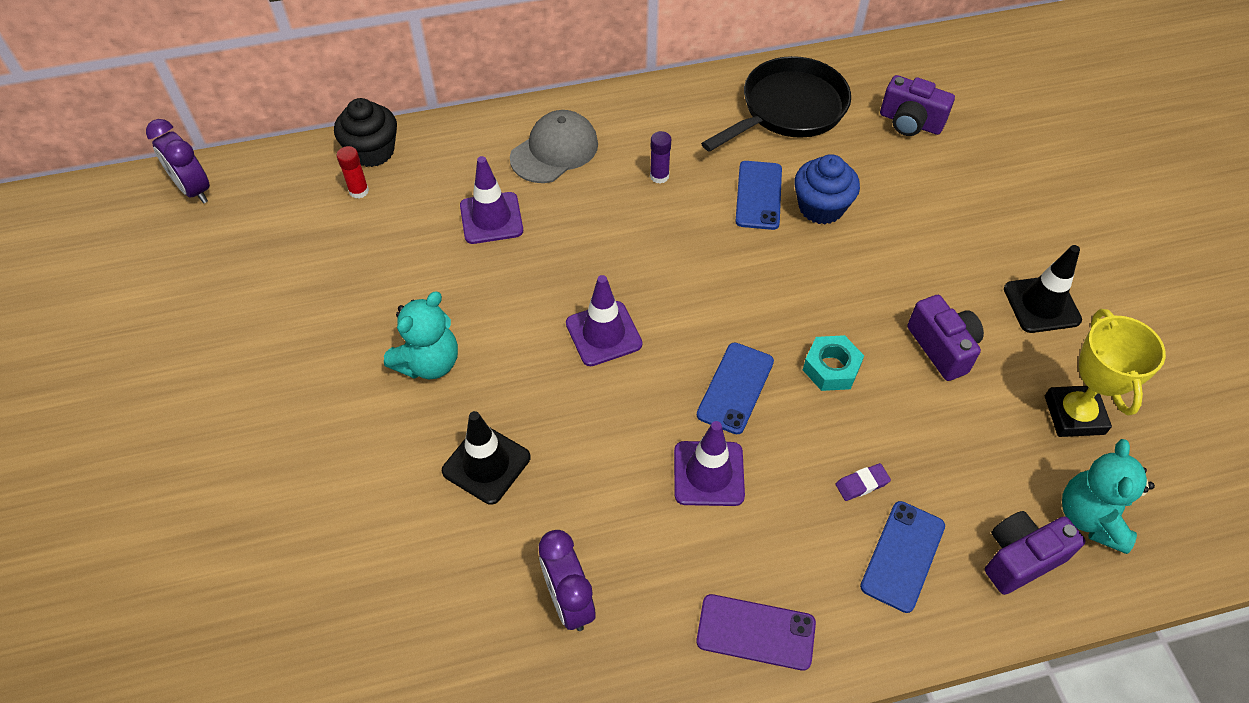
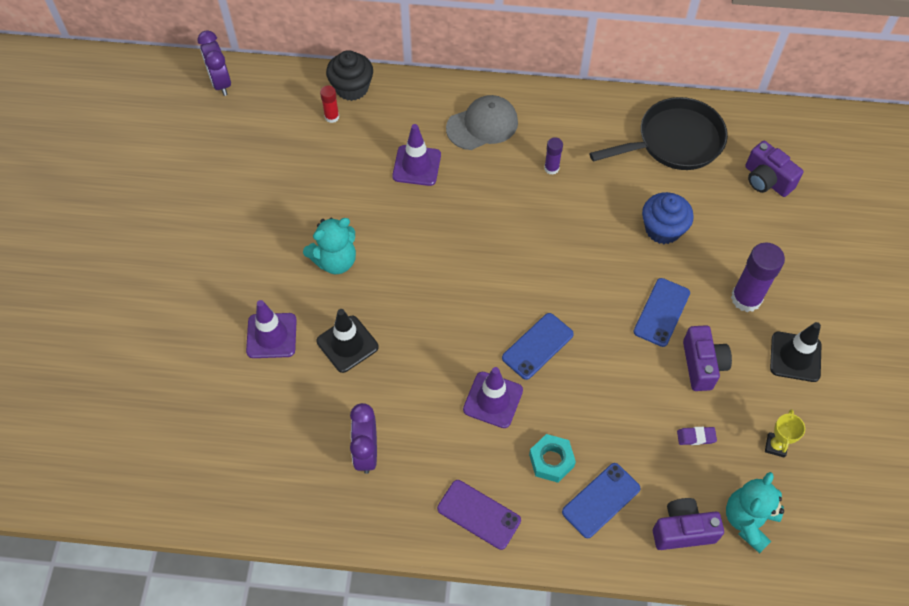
camera: 20 degrees right, 5 degrees up
purple traffic cone [566,275,643,366] -> purple traffic cone moved to [246,300,297,358]
blue phone [735,161,782,230] -> blue phone moved to [633,278,690,347]
turquoise nut [803,335,864,391] -> turquoise nut moved to [529,434,576,483]
purple eraser [836,463,891,501] -> purple eraser moved to [677,427,717,445]
yellow trophy [1045,309,1166,437] -> yellow trophy [765,409,805,458], size x0.54
none -> purple glue stick [731,242,785,312]

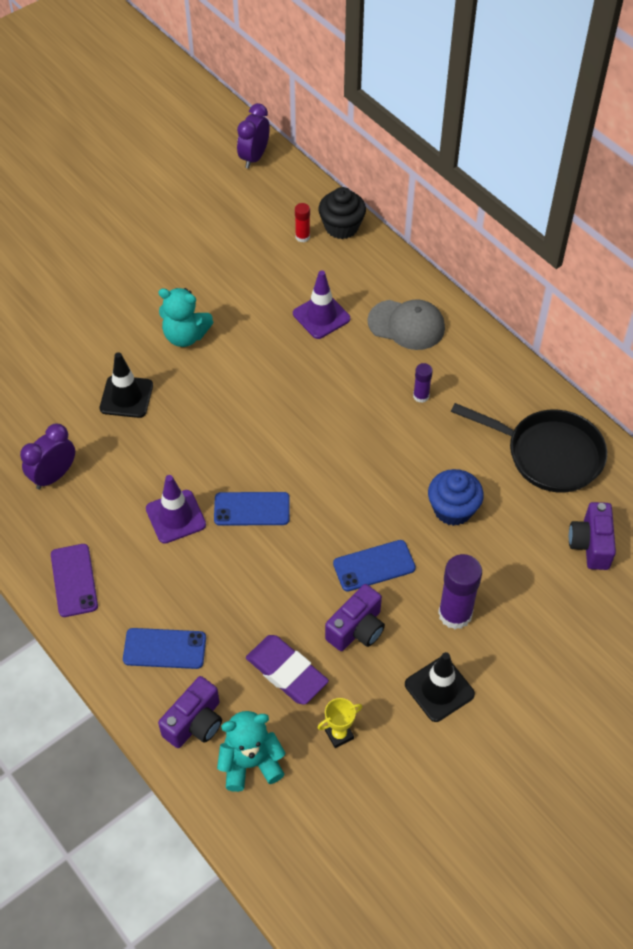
camera: 45 degrees right, 5 degrees down
purple traffic cone [246,300,297,358] -> none
turquoise nut [529,434,576,483] -> none
purple camera [653,498,724,550] -> purple camera turned 90 degrees clockwise [158,676,222,748]
purple eraser [677,427,717,445] -> purple eraser [246,635,329,705], size x2.14

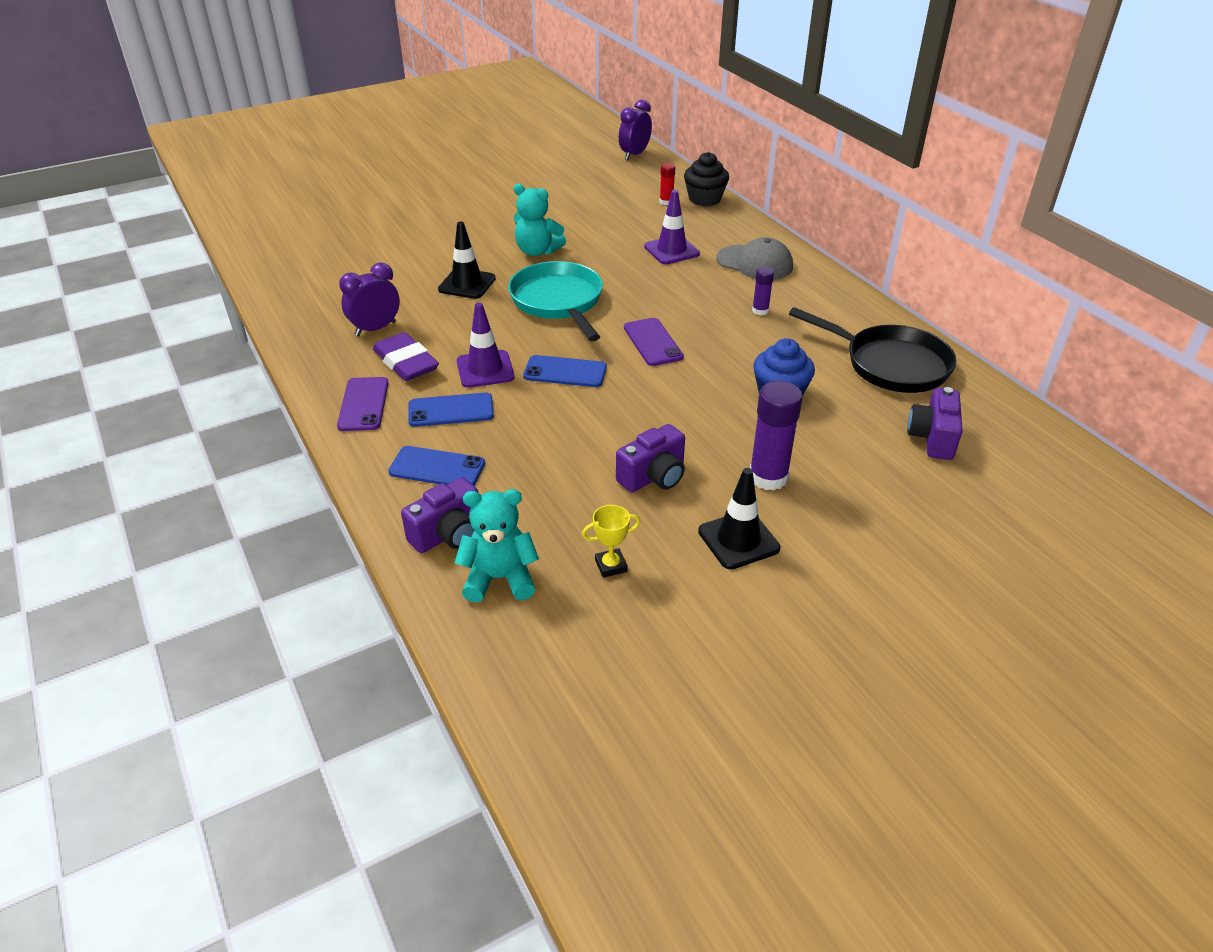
camera: 10 degrees right, 15 degrees down
purple eraser [246,635,329,705] -> purple eraser moved to [373,332,439,381]
blue phone [333,540,416,592] -> blue phone moved to [408,392,494,427]
none -> turquoise pan [508,261,603,341]
none -> purple phone [624,318,684,366]

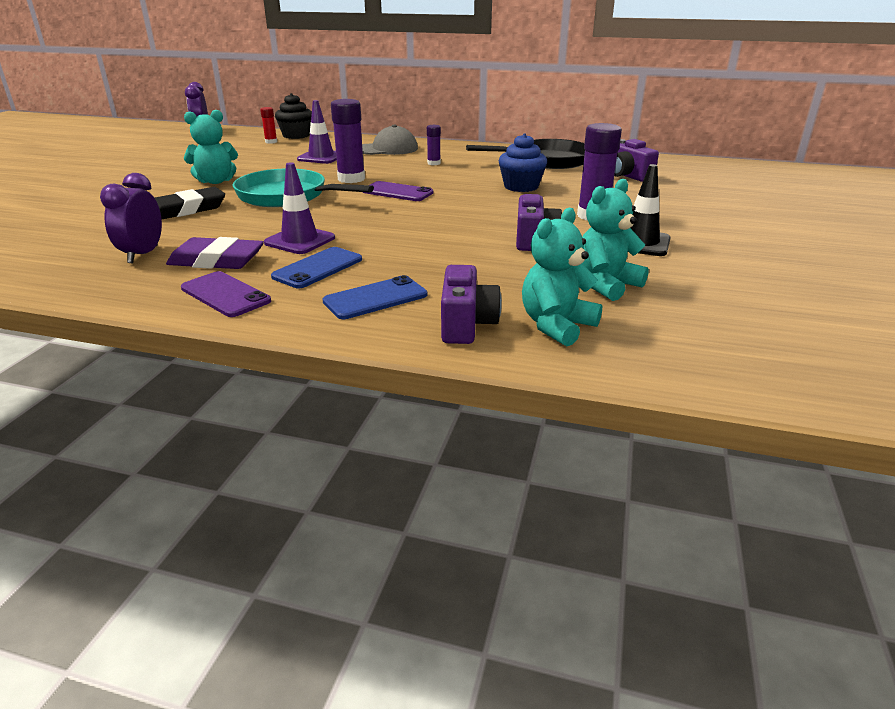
camera: 45 degrees left, 10 degrees down
black traffic cone [438,222,496,299] -> black eraser [155,187,225,219]
blue phone [523,355,607,387] -> none
yellow trophy [582,505,640,578] -> turquoise teddy bear [582,179,649,301]
none -> purple glue stick [331,99,365,183]

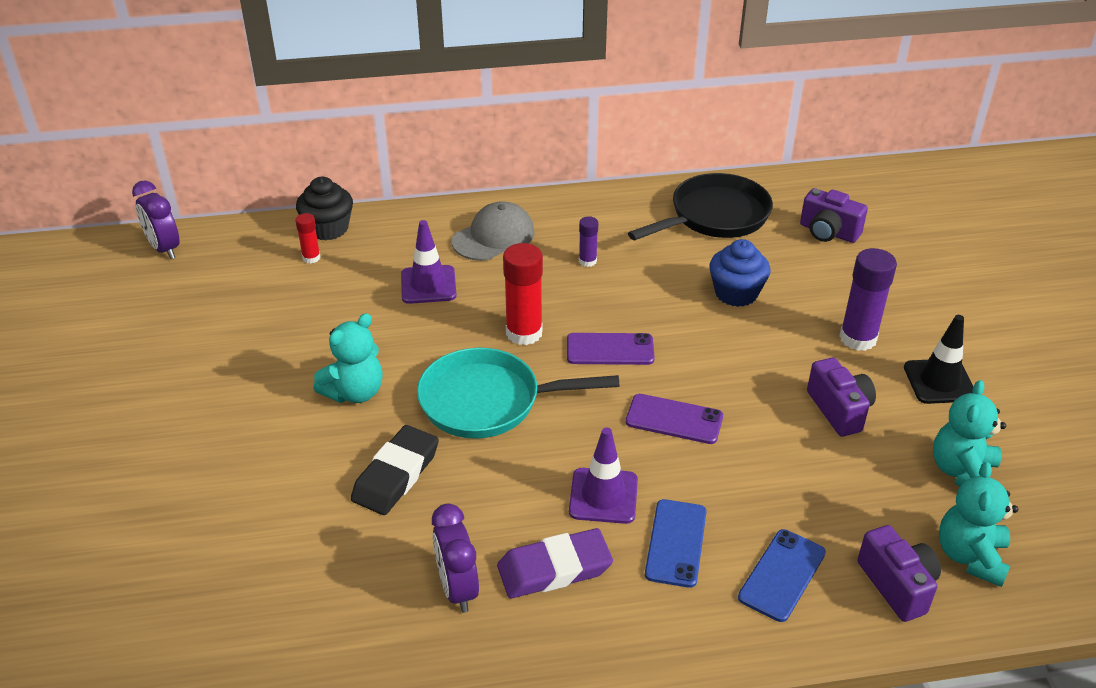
camera: 25 degrees left, 10 degrees up
purple phone [181,271,271,317] -> purple phone moved to [626,394,723,444]
purple glue stick [331,99,365,183] -> red glue stick [503,243,543,345]

